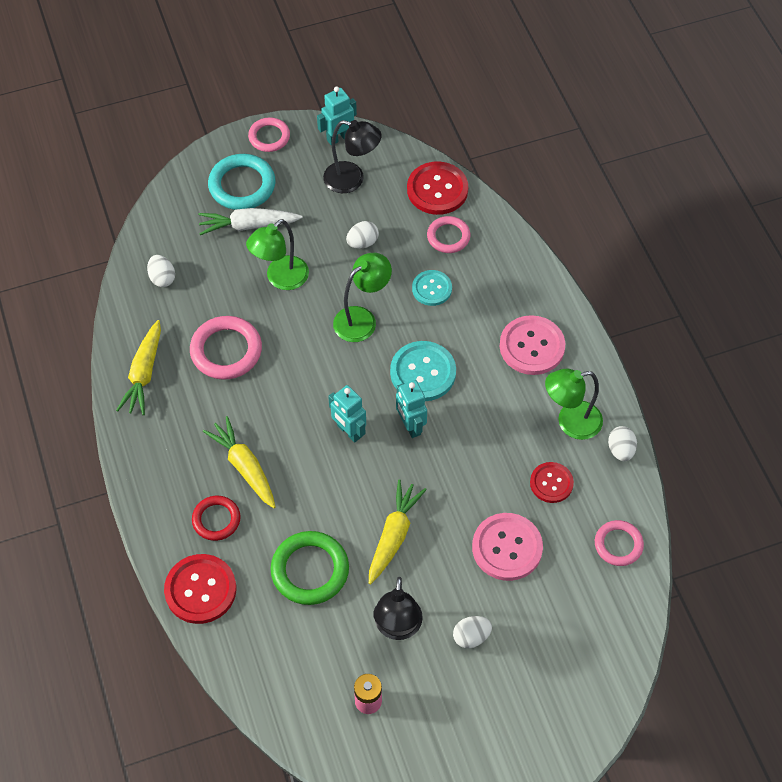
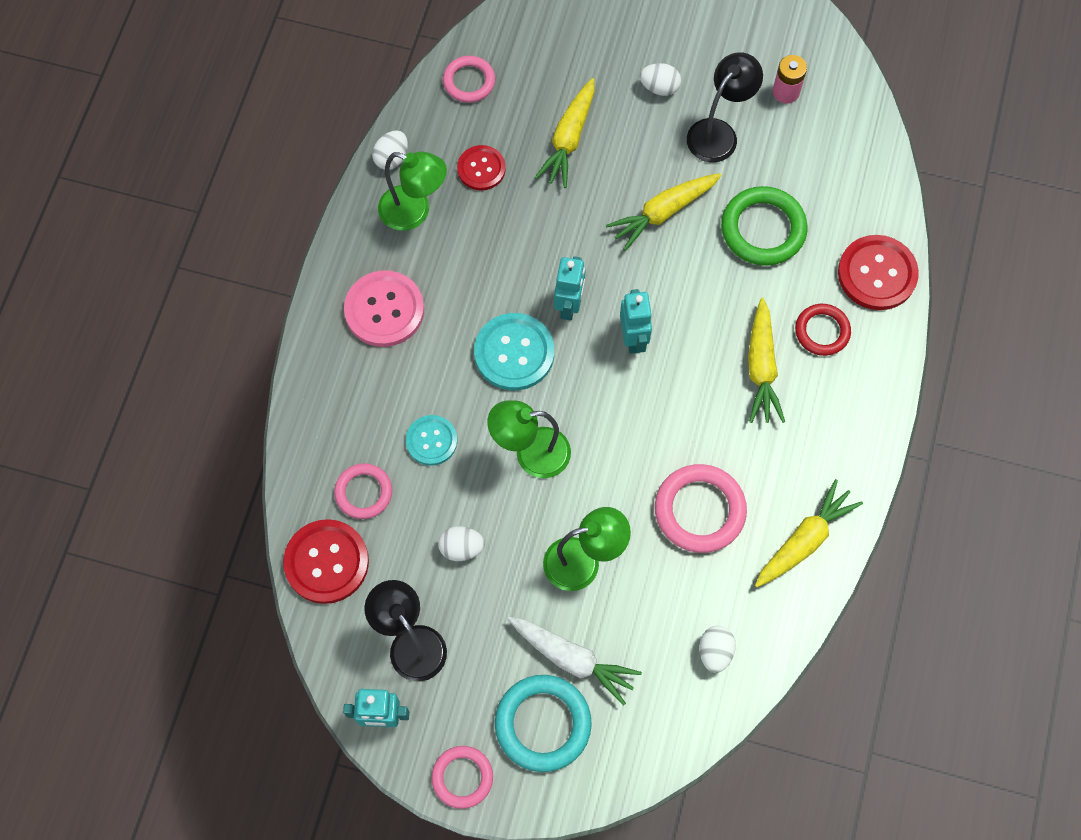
camera: 145 degrees left, 10 degrees up
pink button [472,513,543,581] -> yellow carrot [535,78,595,188]

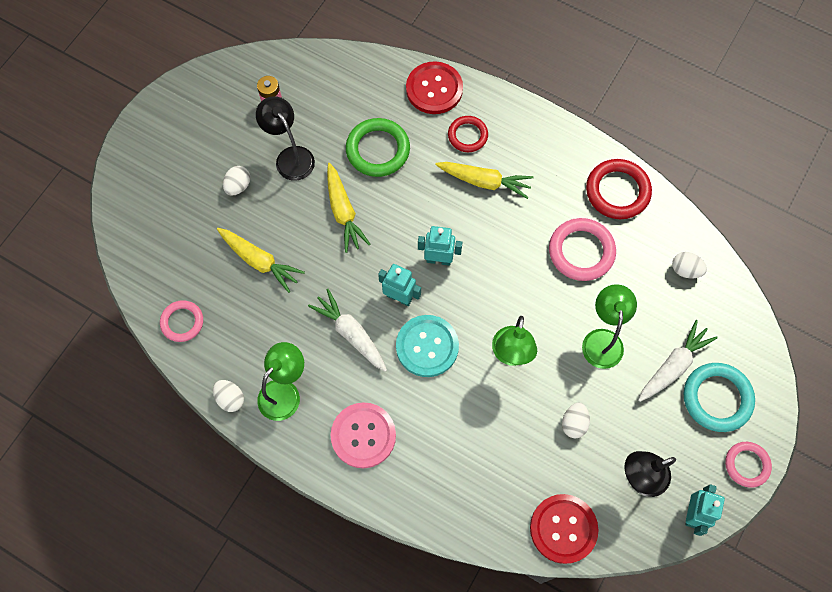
camera: 75 degrees left, 0 degrees up
pink ring [334,463,392,519] -> none
turquoise button [406,415,457,466] -> none
red button [457,145,506,191] -> none
yellow carrot [755,479,863,587] -> red ring [586,159,652,219]
none -> white carrot [308,289,387,372]

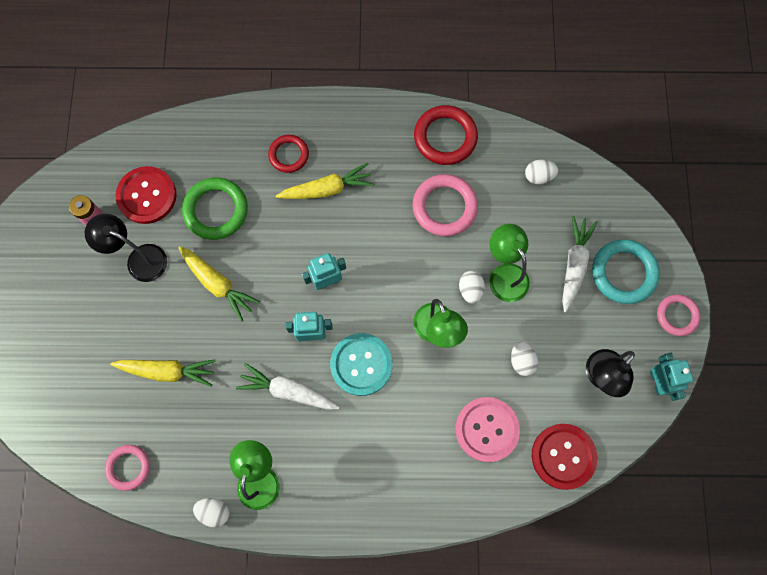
camera: 30 degrees left, 5 degrees up
white egg [223,166,250,196] -> white egg moved to [459,271,485,304]
pink button [331,402,396,468] -> pink button moved to [456,397,520,462]
red button [406,61,463,114] -> red button moved to [116,166,177,224]

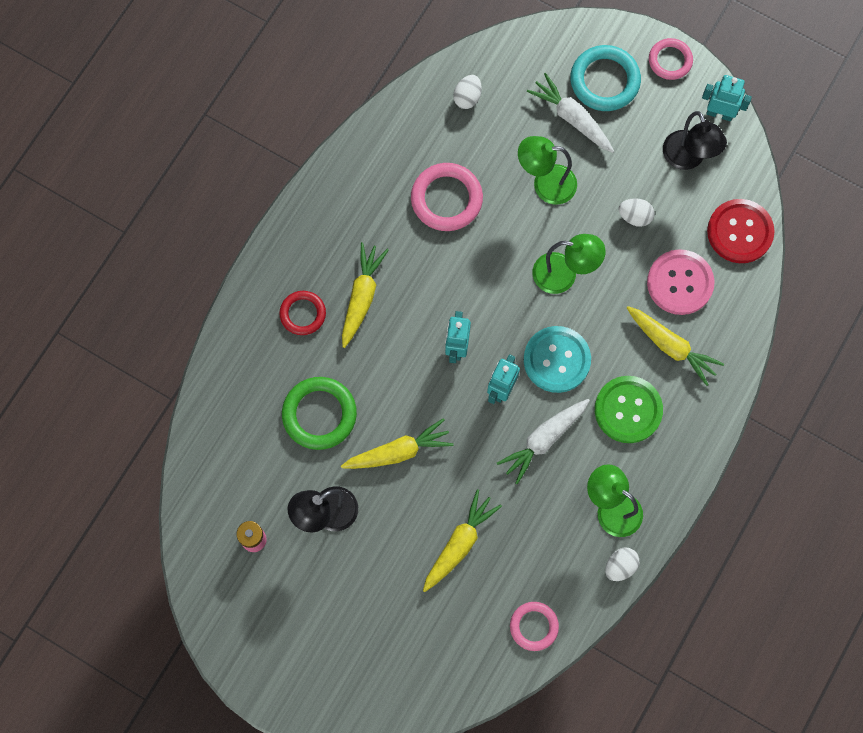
camera: 60 degrees left, 0 degrees up
red button [116,166,177,224] -> none
red ring [414,105,478,165] -> none
white egg [459,271,485,304] -> none
none -> green button [595,376,663,443]
none -> yellow carrot [627,306,724,386]

